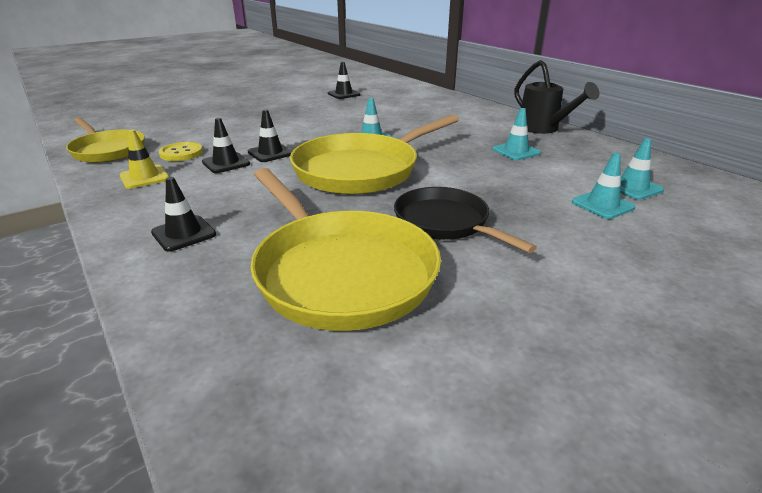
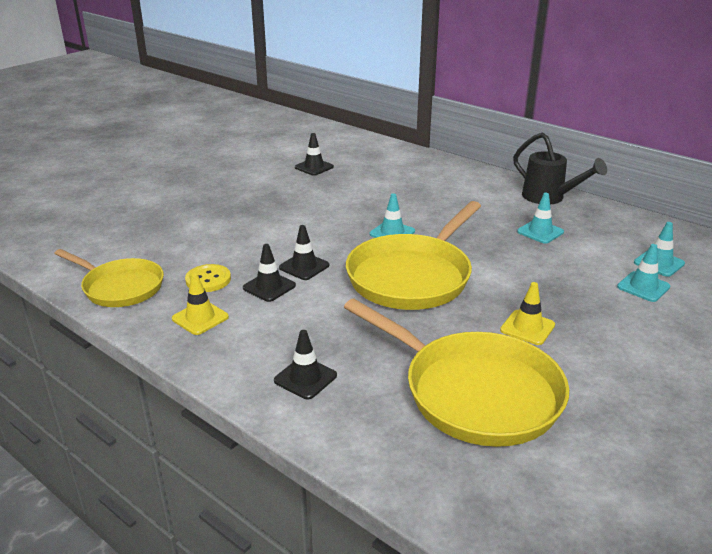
camera: 15 degrees left, 0 degrees up
black pan [394,187,537,253] -> yellow traffic cone [500,282,555,345]

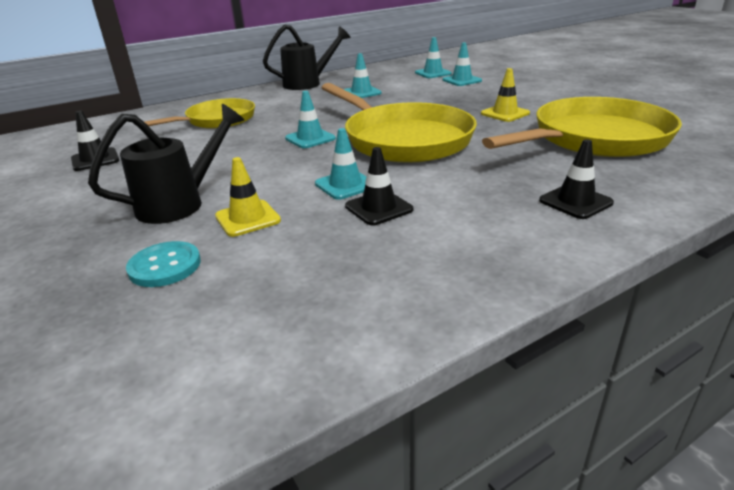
camera: 70 degrees left, 0 degrees up
yellow pan [54,249,164,307] -> yellow pan moved to [145,98,255,129]
yellow traffic cone [172,273,229,335] -> yellow traffic cone moved to [215,157,281,237]
yellow button [185,264,231,292] -> none
black traffic cone [279,225,329,280] -> turquoise traffic cone [315,128,367,200]
none -> black watering can [88,104,244,224]
none -> turquoise button [126,241,201,287]

